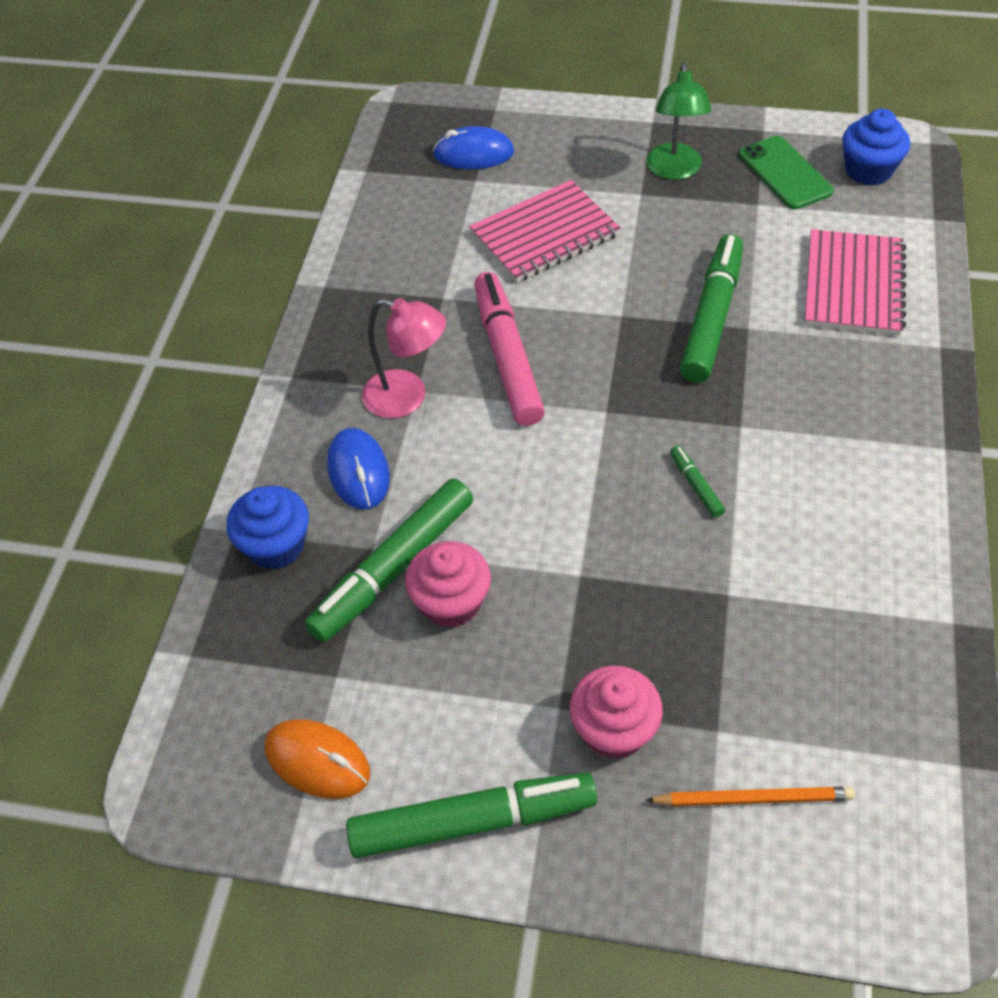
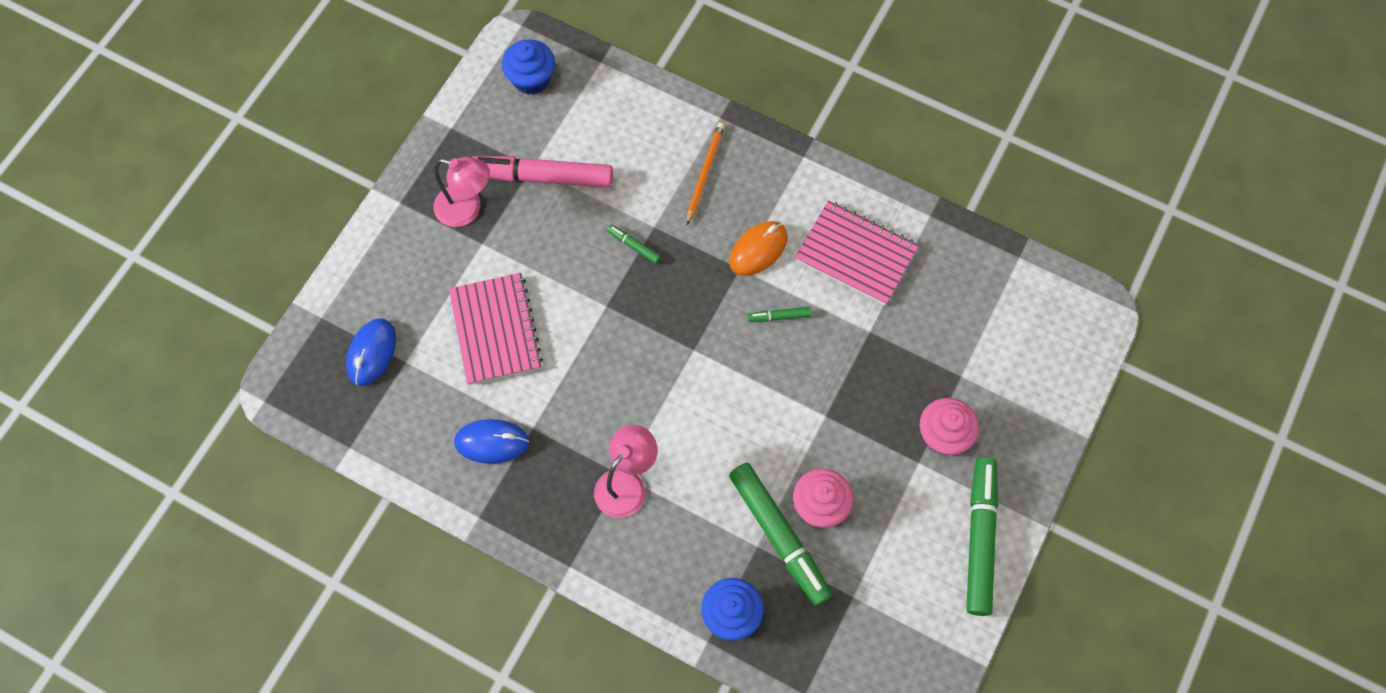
camera: 75 degrees left, 15 degrees up
orange mouse [265,719,370,799] -> orange mouse moved to [729,221,788,276]
blue mouse [327,428,390,510] -> blue mouse moved to [454,419,529,464]
pink marker [474,272,545,426] -> pink marker moved to [472,156,613,188]
orange pencil [645,787,855,806] -> orange pencil moved to [687,123,725,225]
green lamp [646,63,712,180] -> pink lamp [434,157,490,227]
green marker [680,234,743,383] -> green marker [607,225,661,264], size x0.43
green phone [739,135,834,209] -> none
pink notebook [805,229,906,336] -> pink notebook moved to [795,200,919,305]

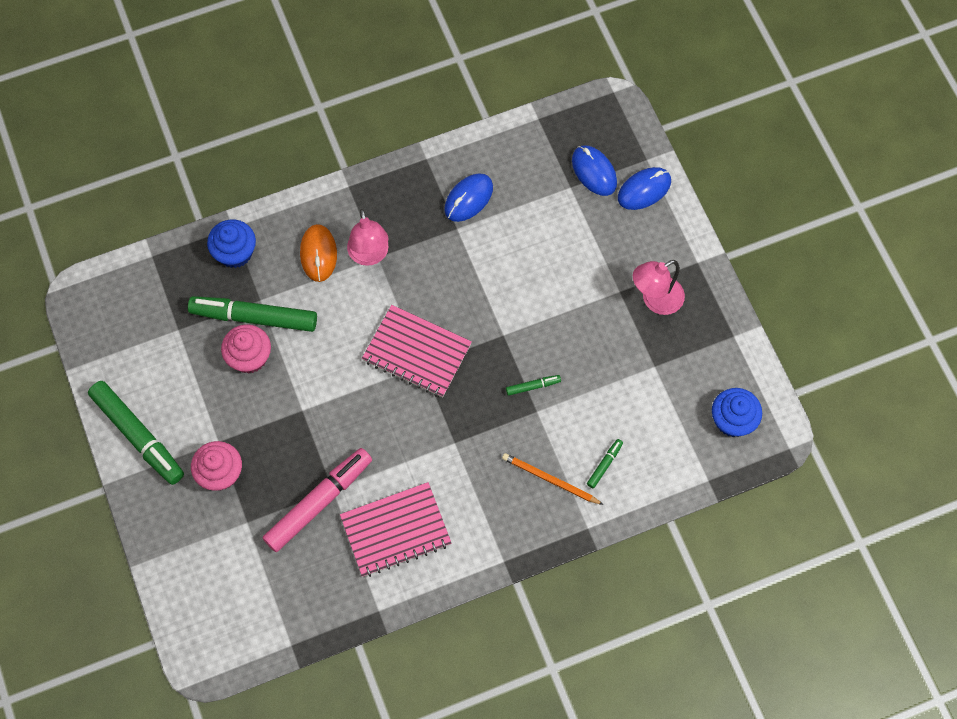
camera: 130 degrees right, 0 degrees up
pink notebook [449,273,543,385] -> pink notebook moved to [362,305,472,398]
pink marker [472,156,613,188] -> pink marker moved to [263,448,372,552]
orange pencil [687,123,725,225] -> orange pencil turned 150 degrees clockwise [502,453,604,505]
orange mouse [729,221,788,276] -> orange mouse moved to [300,224,337,282]
green marker [748,307,811,322] -> green marker moved to [587,439,623,489]
none -> blue mouse [618,167,671,210]

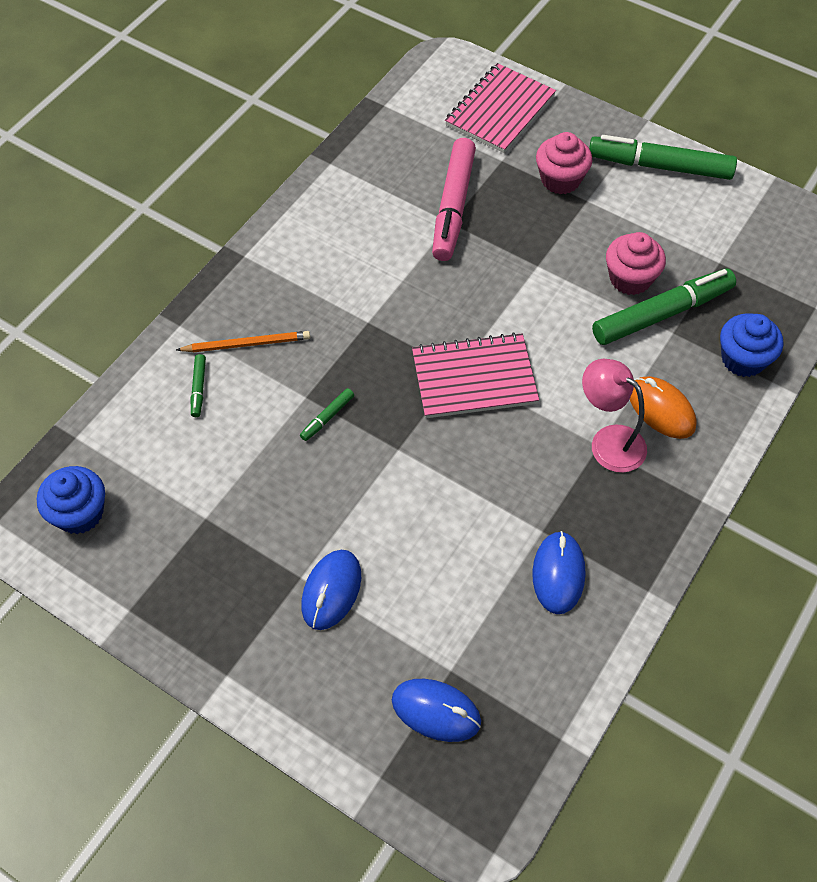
camera: 145 degrees right, 10 degrees down
pink notebook [340,482,451,577] -> pink notebook moved to [445,63,556,153]
blue mouse [618,167,671,210] -> blue mouse moved to [301,550,361,630]
pink lamp [633,260,685,315] -> none

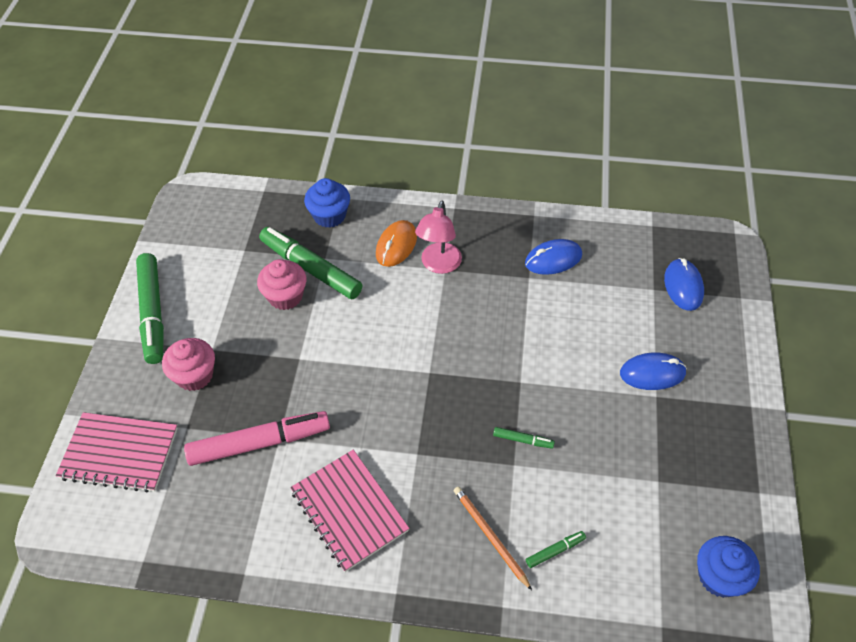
camera: 115 degrees left, 5 degrees down
pink notebook [412,332,539,418] -> pink notebook moved to [290,450,409,572]

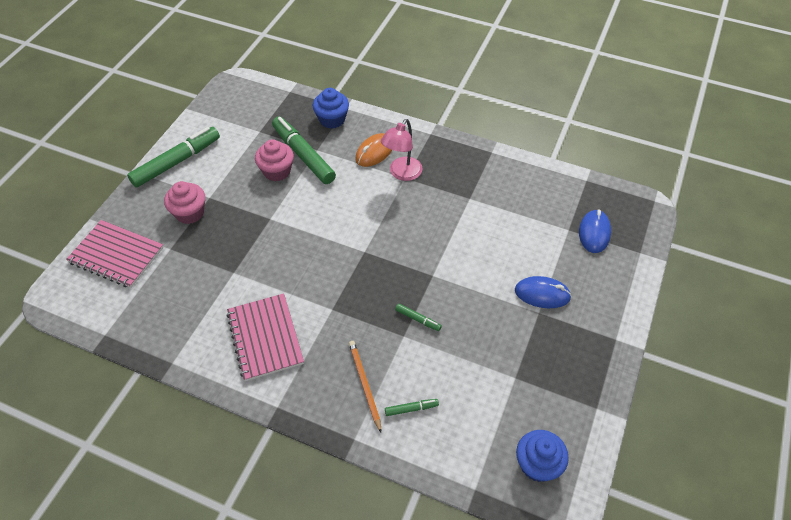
camera: 15 degrees right, 0 degrees up
green marker [136,253,164,364] -> green marker turned 135 degrees counterclockwise [127,127,220,188]
pink marker [184,411,330,466] -> none
blue mouse [525,239,582,275] -> none

